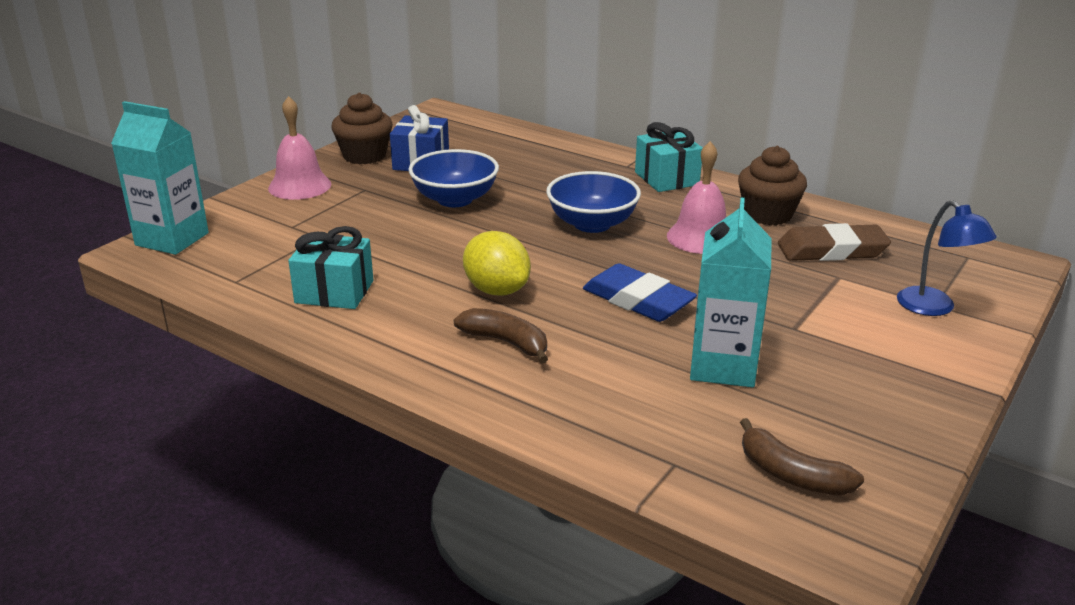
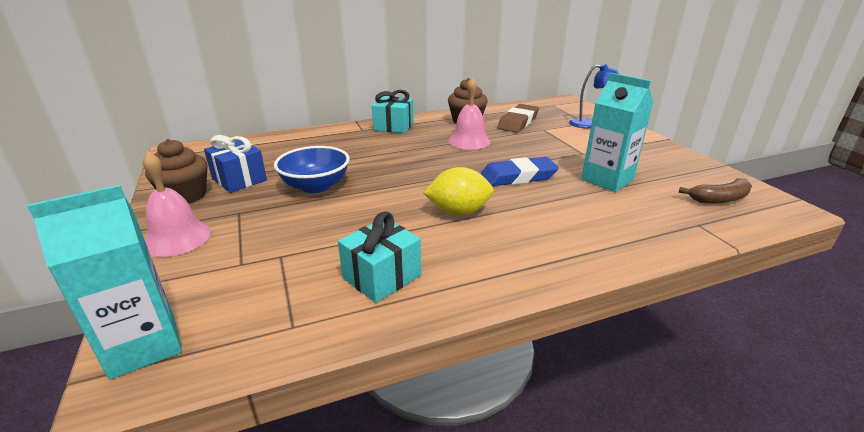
camera: 55 degrees left, 0 degrees up
brown banana [454,308,548,363] -> none
blue bowl [546,171,641,233] -> none

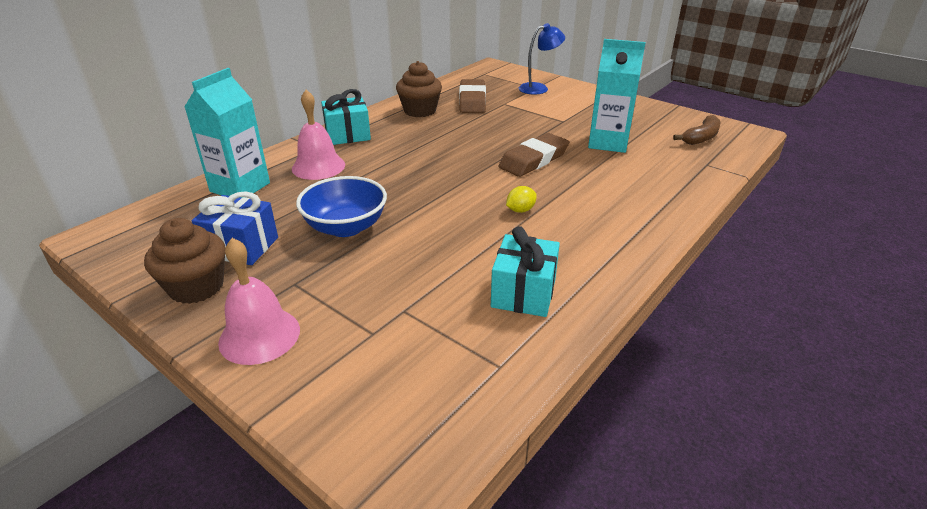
camera: 30 degrees left, 5 degrees up
turquoise carton [27,185,182,380] -> turquoise carton moved to [185,68,270,198]
yellow lemon [424,167,493,216] -> yellow lemon [506,186,537,213], size x0.52
pink bell [448,77,491,150] -> pink bell moved to [292,90,345,180]
blue eraser [480,157,559,186] -> brown eraser [498,133,569,177]

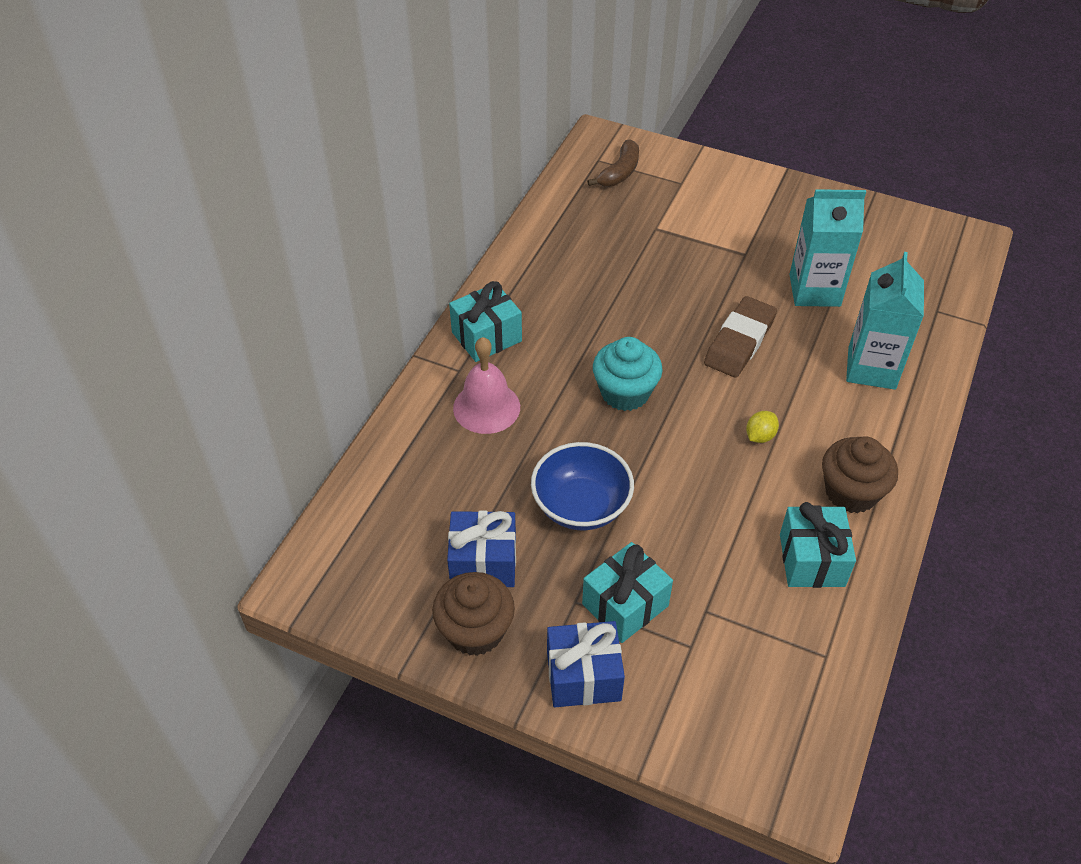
camera: 15 degrees left, 15 degrees up
turquoise carton [185,68,270,198] -> turquoise carton moved to [846,252,924,390]
pink bell [218,238,300,365] -> blue gift [547,621,625,707]
brown cupcake [396,61,442,117] -> brown cupcake moved to [822,436,898,513]
brown eraser [459,79,486,113] -> none
blue lamp [519,23,565,95] -> none
brown banana [673,115,720,145] -> brown banana moved to [587,139,639,187]
none -> turquoise gift [582,542,673,643]
none -> turquoise cupcake [593,337,663,411]

